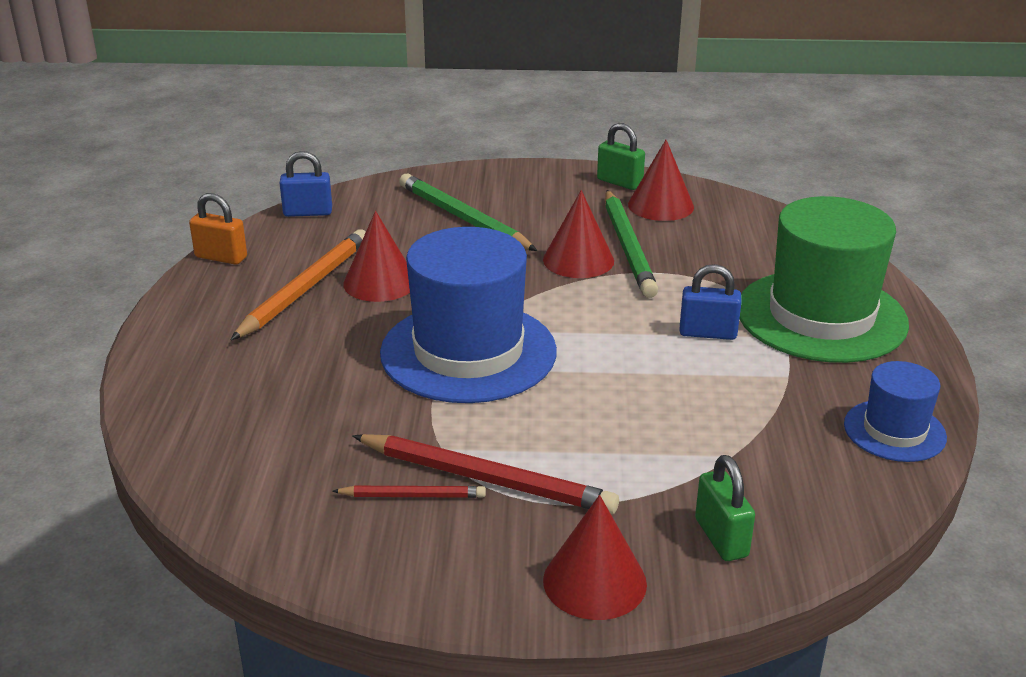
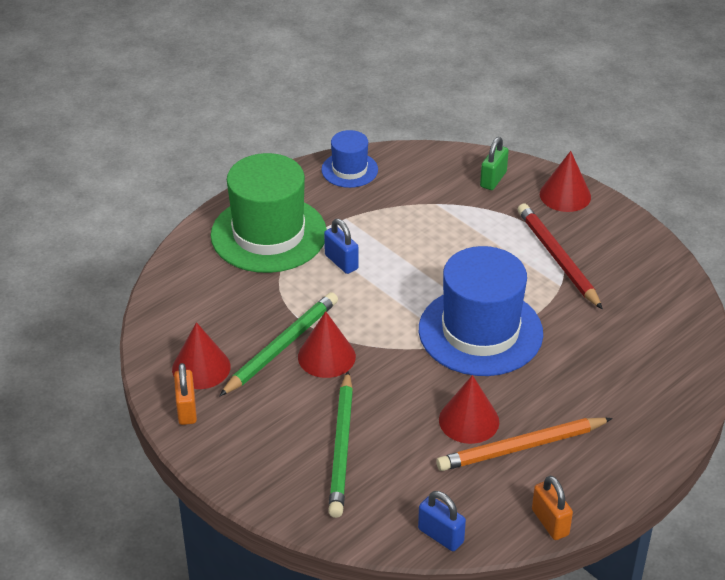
camera: 135 degrees left, 10 degrees up
red pencil [332,486,486,498] -> none
green padlock [597,123,645,190] -> orange padlock [174,363,197,425]

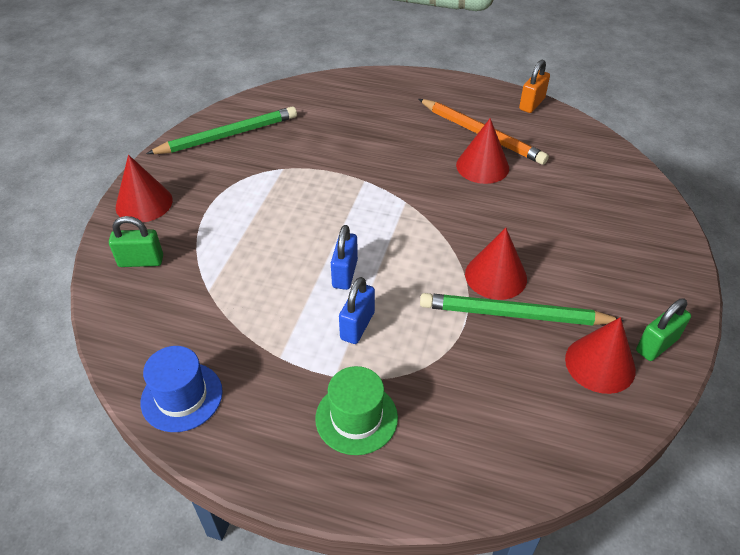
camera: 120 degrees left, 5 degrees up
orange padlock [174,363,197,425] -> green padlock [636,299,691,361]
green hat [211,153,327,273] -> green hat [315,366,398,455], size x0.51
green pencil [328,371,353,518] -> green pencil moved to [146,106,297,154]
blue padlock [418,491,466,551] -> blue padlock moved to [331,225,358,290]
blue hat [419,246,543,376] -> none
red pencil [518,203,603,310] -> none

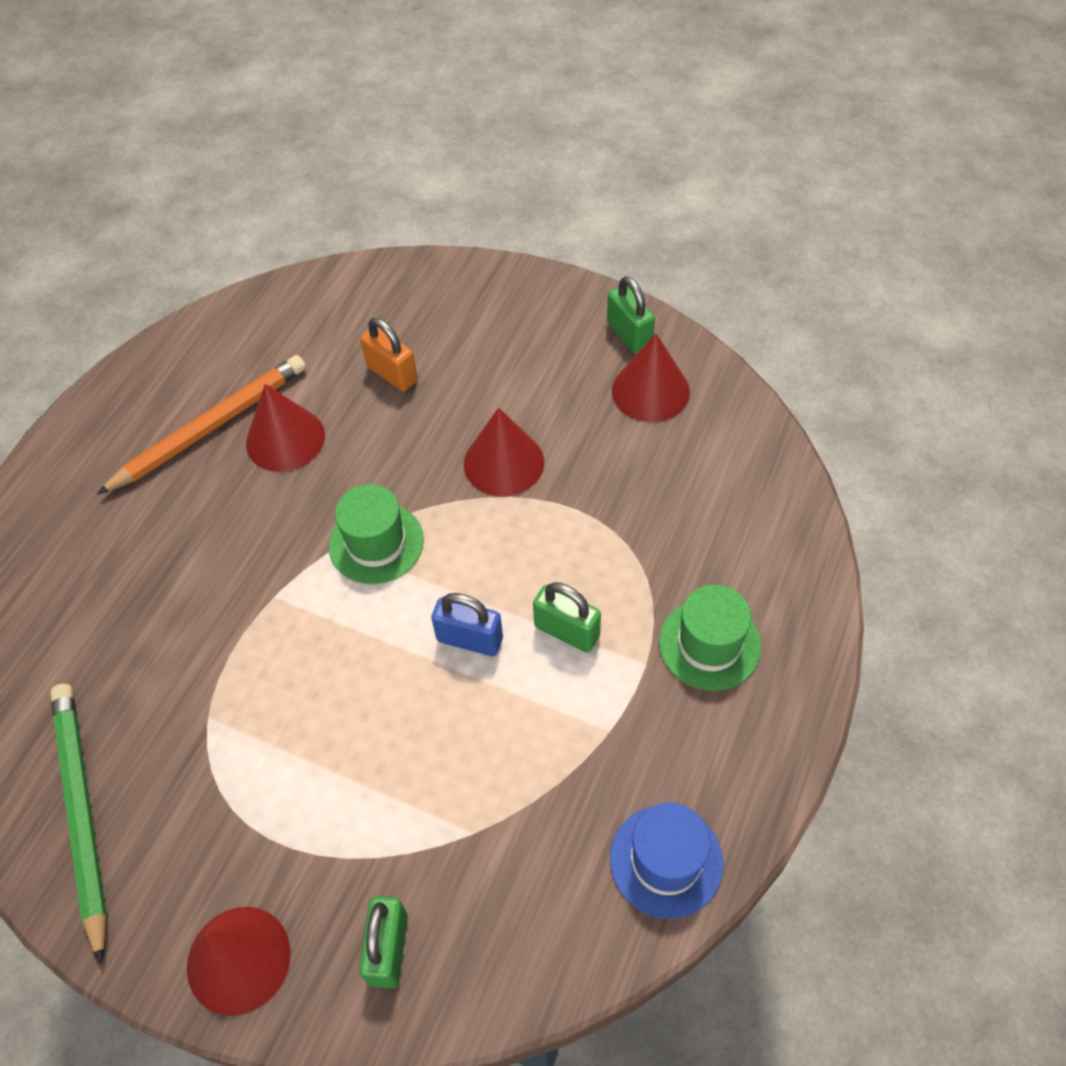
camera: 80 degrees left, 10 degrees up
blue padlock [339,277,375,344] -> green padlock [533,582,601,652]
green pencil [420,293,623,326] -> none
orange padlock [519,60,550,113] -> orange padlock moved to [360,318,418,392]
none -> green hat [329,484,424,584]

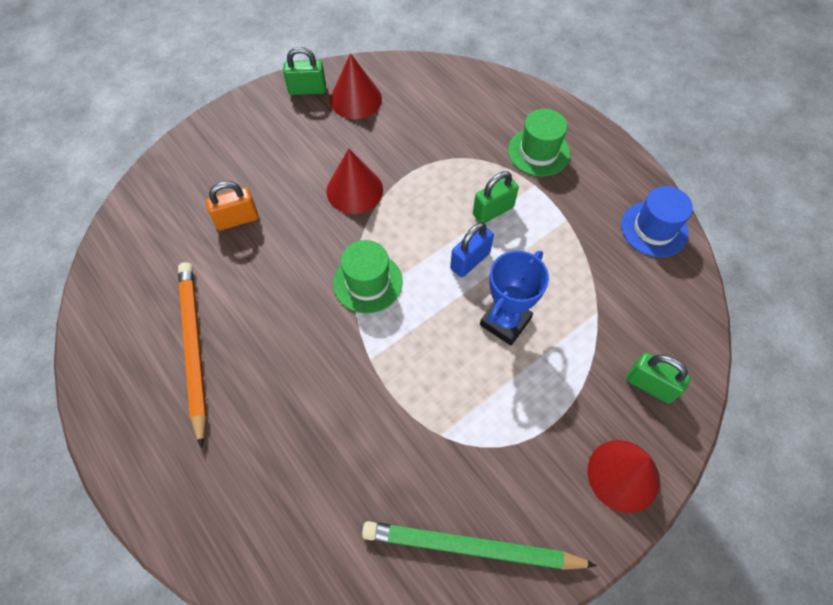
camera: 65 degrees left, 5 degrees up
red cone [246,384,325,472] -> none
none -> blue trophy [480,251,549,345]

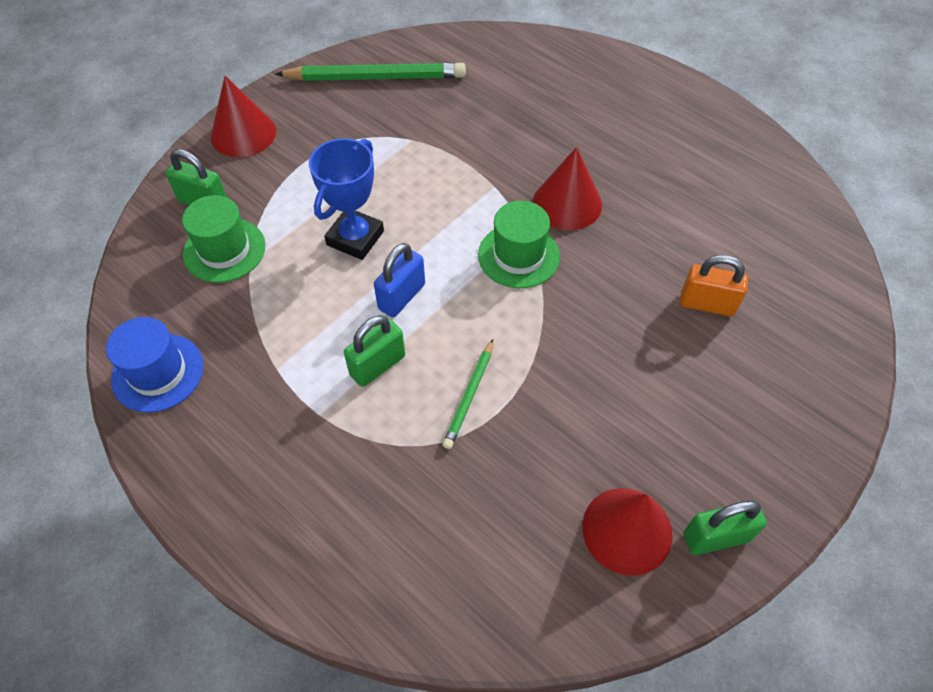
camera: 170 degrees right, 5 degrees down
orange pencil [178,262,207,448] -> none
orange padlock [206,181,259,230] -> orange padlock turned 45 degrees clockwise [680,255,748,316]
red cone [326,149,383,214] -> red cone moved to [533,147,602,230]
green hat [508,109,570,176] -> green hat moved to [182,195,266,283]
none -> green pencil [443,339,493,449]

